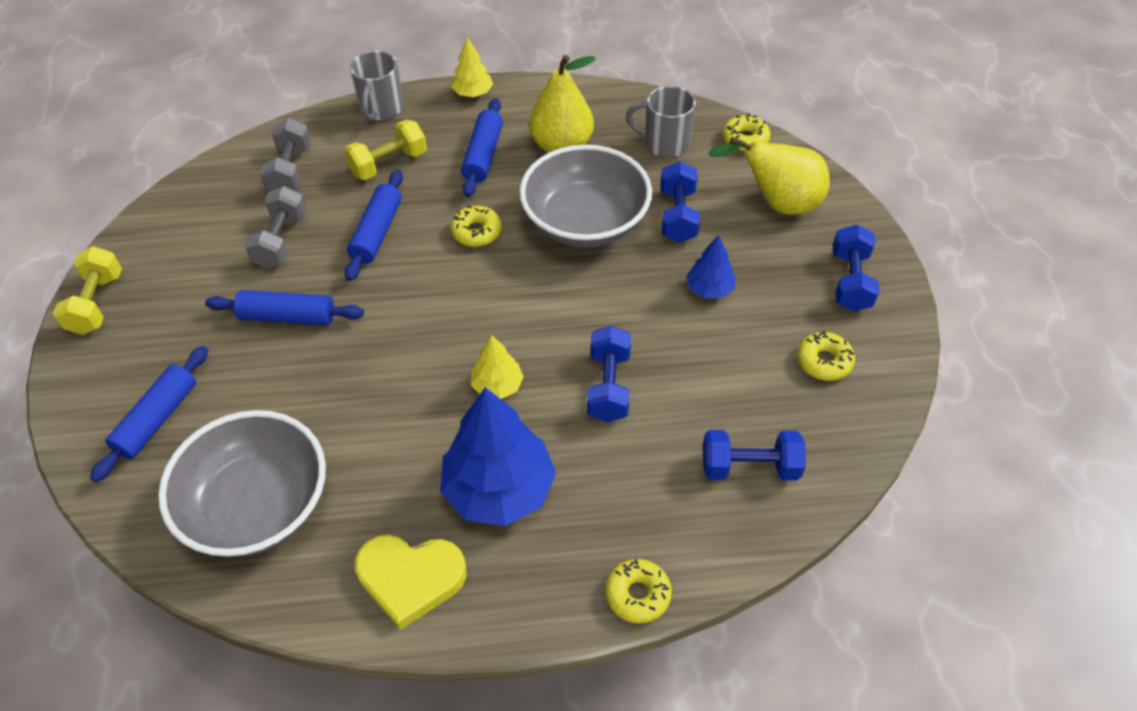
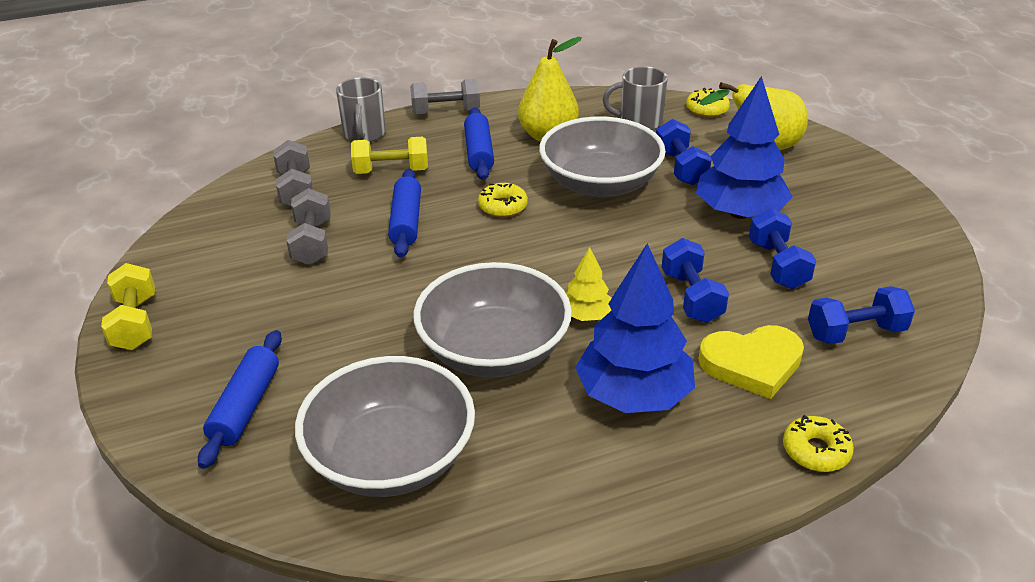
camera: 15 degrees left, 15 degrees down
blue rolling pin [205,290,364,325] -> none
yellow dumbbell [344,119,427,180] -> yellow dumbbell turned 45 degrees clockwise [351,137,428,174]
yellow heart [355,535,467,630] -> yellow heart moved to [699,325,804,399]
yellow tree [451,38,493,97] -> grey dumbbell [410,79,480,115]
blue tree [686,235,736,298] -> blue tree [696,76,793,219], size x2.00
yellow donut [797,331,855,381] -> none
blue dumbbell [833,224,880,311] -> blue dumbbell moved to [749,208,816,289]
none -> grey bowl [413,262,572,377]

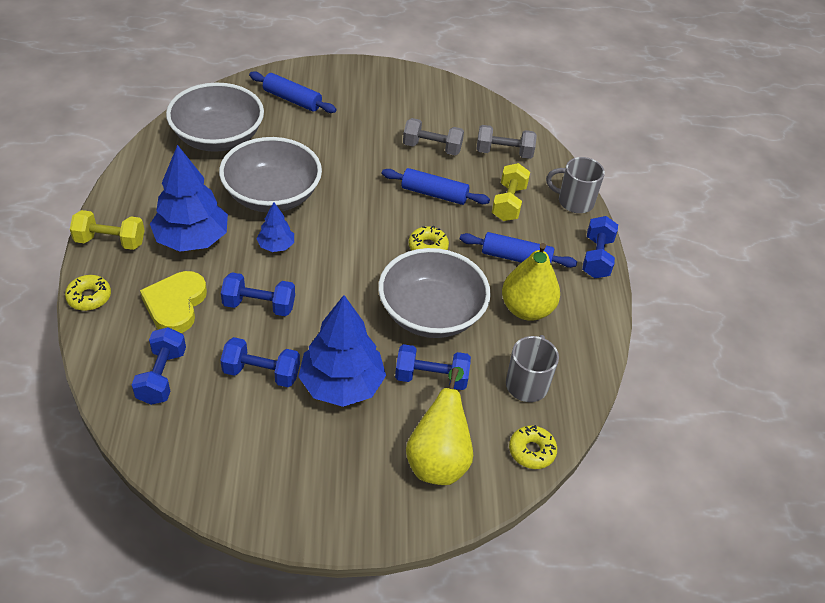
camera: 105 degrees right, 10 degrees up
yellow dumbbell [101,263,155,350] -> yellow dumbbell moved to [70,210,145,250]
grey dumbbell [410,79,480,115] -> blue dumbbell [582,216,618,278]
yellow tree [566,247,611,321] -> blue tree [256,202,294,252]

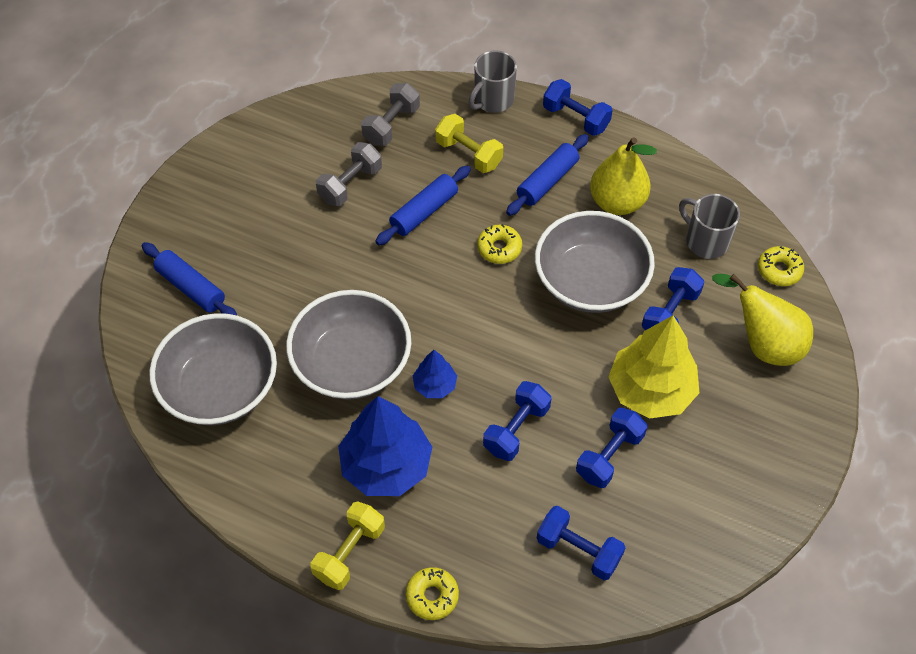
camera: 60 degrees left, 10 degrees up
yellow heart [140,271,207,333] -> none
blue rolling pin [249,71,337,113] -> blue rolling pin turned 75 degrees clockwise [142,242,237,315]
blue tree [298,295,386,407] -> yellow tree [608,315,699,419]

